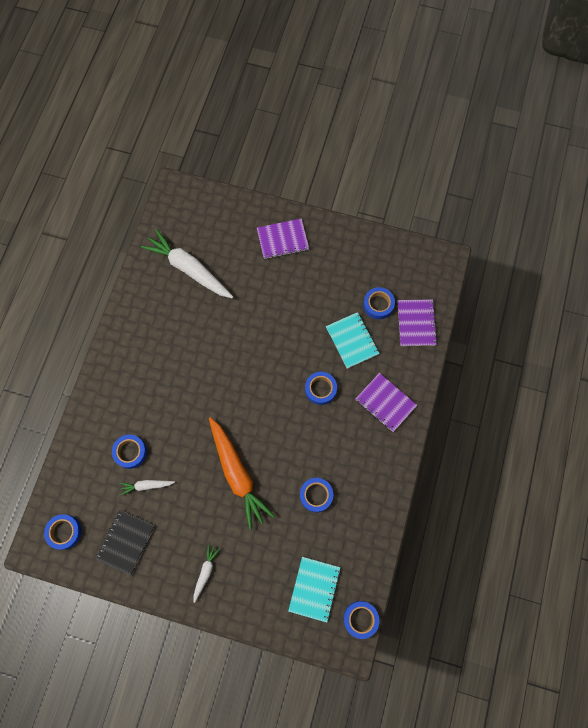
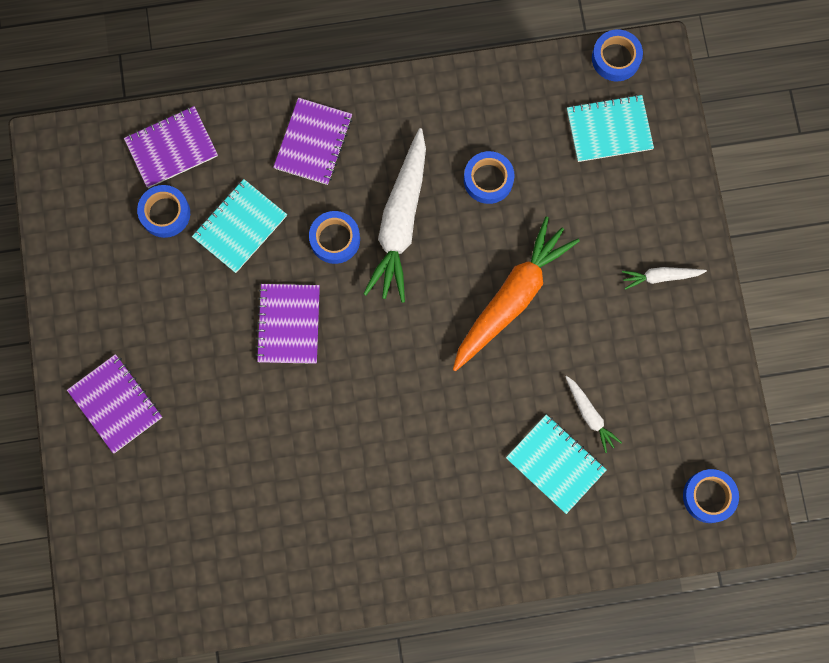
camera: 115 degrees left, 5 degrees up
black notebook [96,510,155,576] -> none
blue tape [112,435,147,469] -> turquoise notebook [506,414,606,514]
white carrot [141,229,233,298] -> white carrot moved to [363,128,426,303]
none -> purple notebook [256,284,320,364]

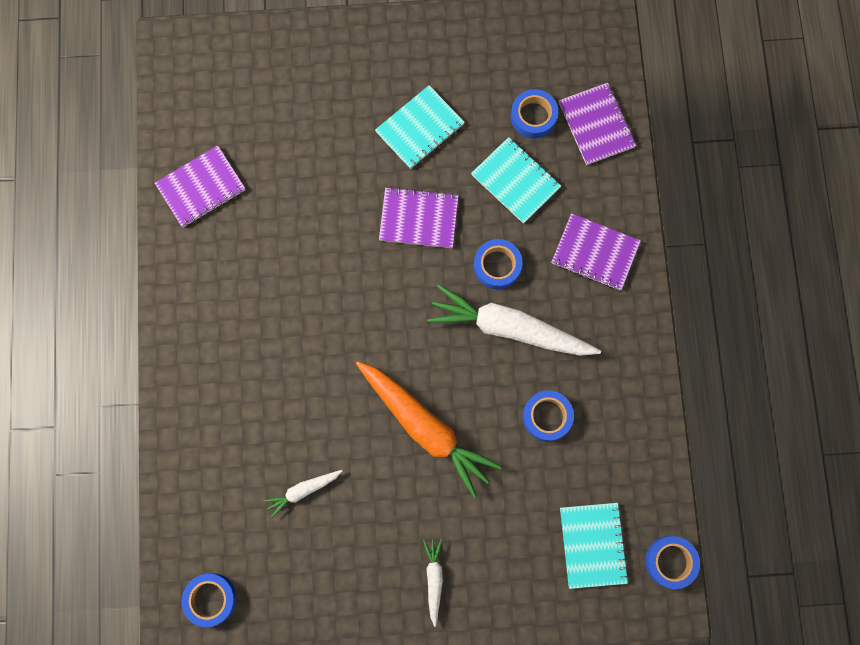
camera: 95 degrees right, 0 degrees up
purple notebook [67,354,162,454] -> purple notebook moved to [155,145,245,227]
turquoise notebook [506,414,606,514] -> turquoise notebook moved to [375,85,465,169]

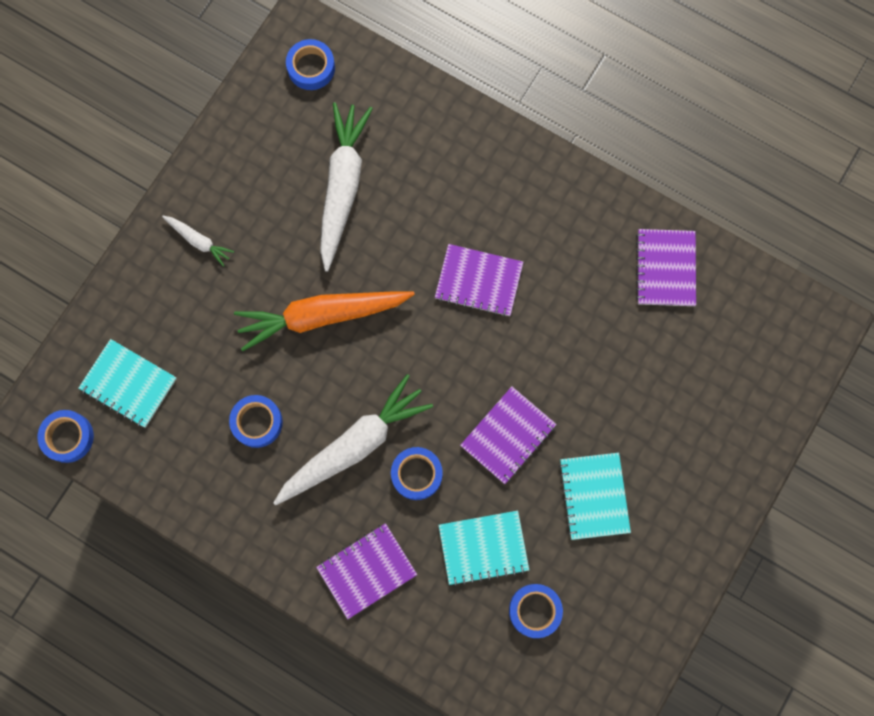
camera: 125 degrees right, 0 degrees up
white carrot [263,470,342,518] -> white carrot [320,102,373,271], size x2.15
purple notebook [559,83,636,165] -> purple notebook moved to [435,244,523,317]

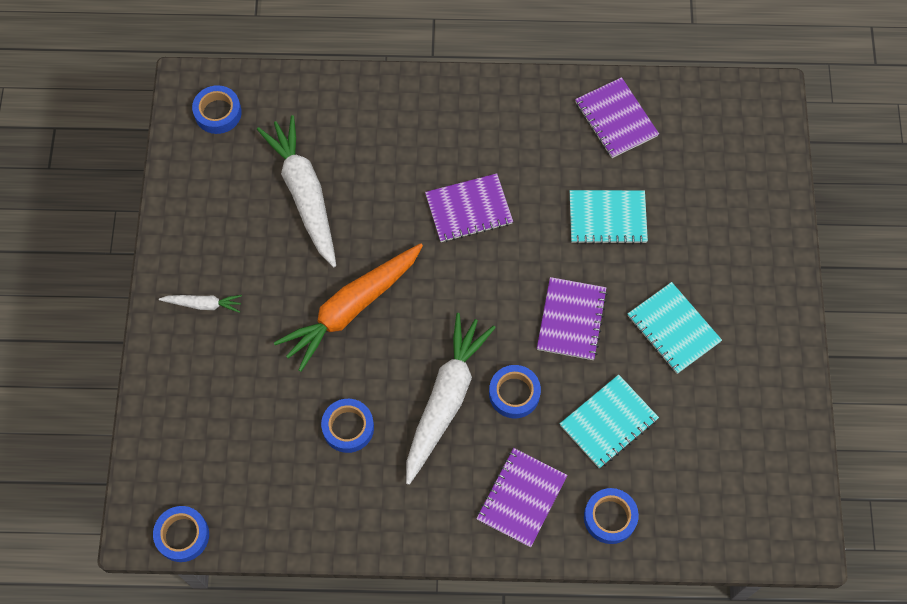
camera: 30 degrees left, 10 degrees down
turquoise notebook [78,339,177,428] -> turquoise notebook moved to [570,190,648,244]
blue tape [509,584,563,638] -> blue tape moved to [584,488,639,544]

